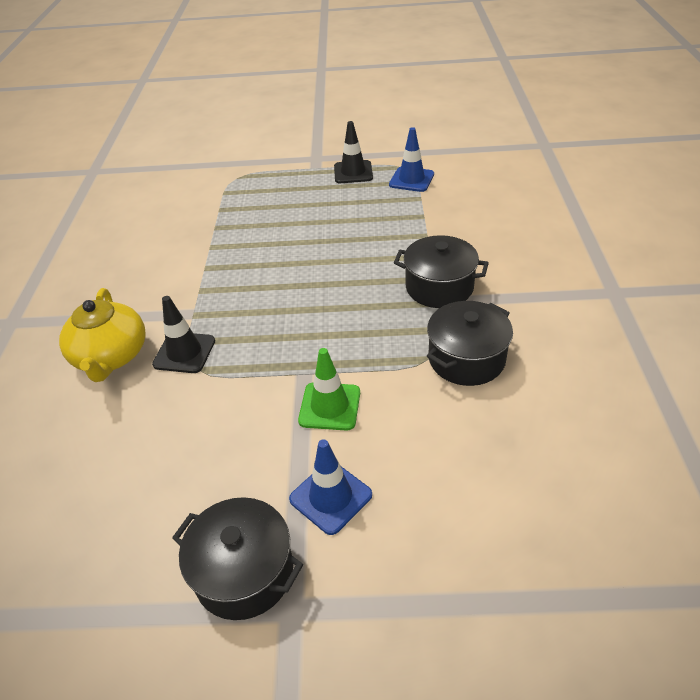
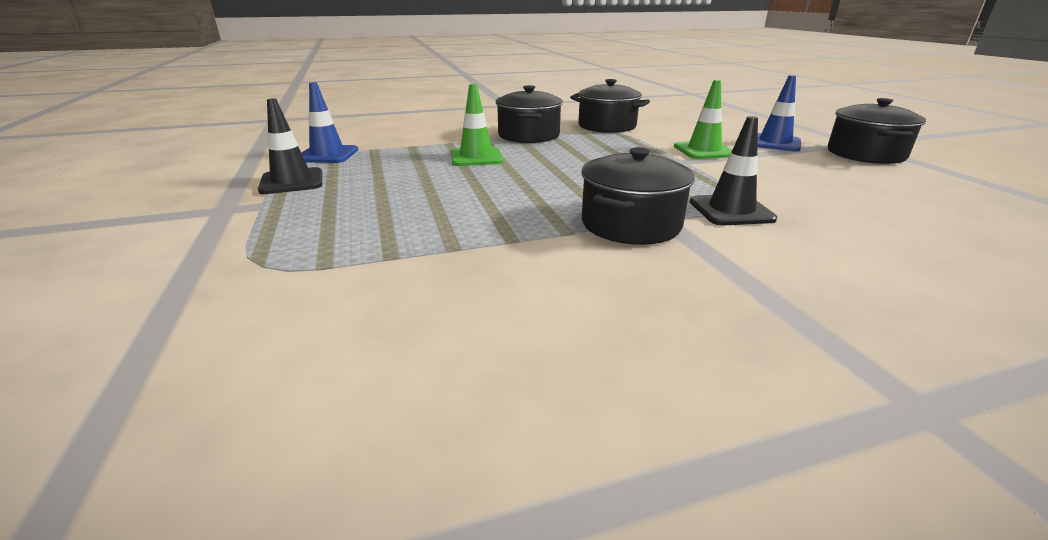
camera: 110 degrees left, 15 degrees down
yellow teapot [59,288,146,382] -> none
none -> green traffic cone [451,84,503,166]
none -> black pot [581,147,695,245]

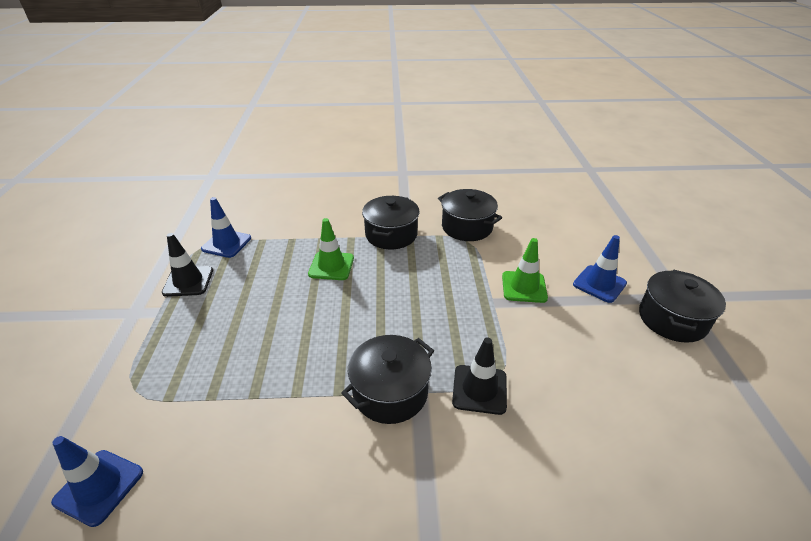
camera: 15 degrees right, 10 degrees up
none -> blue traffic cone [51,436,143,527]

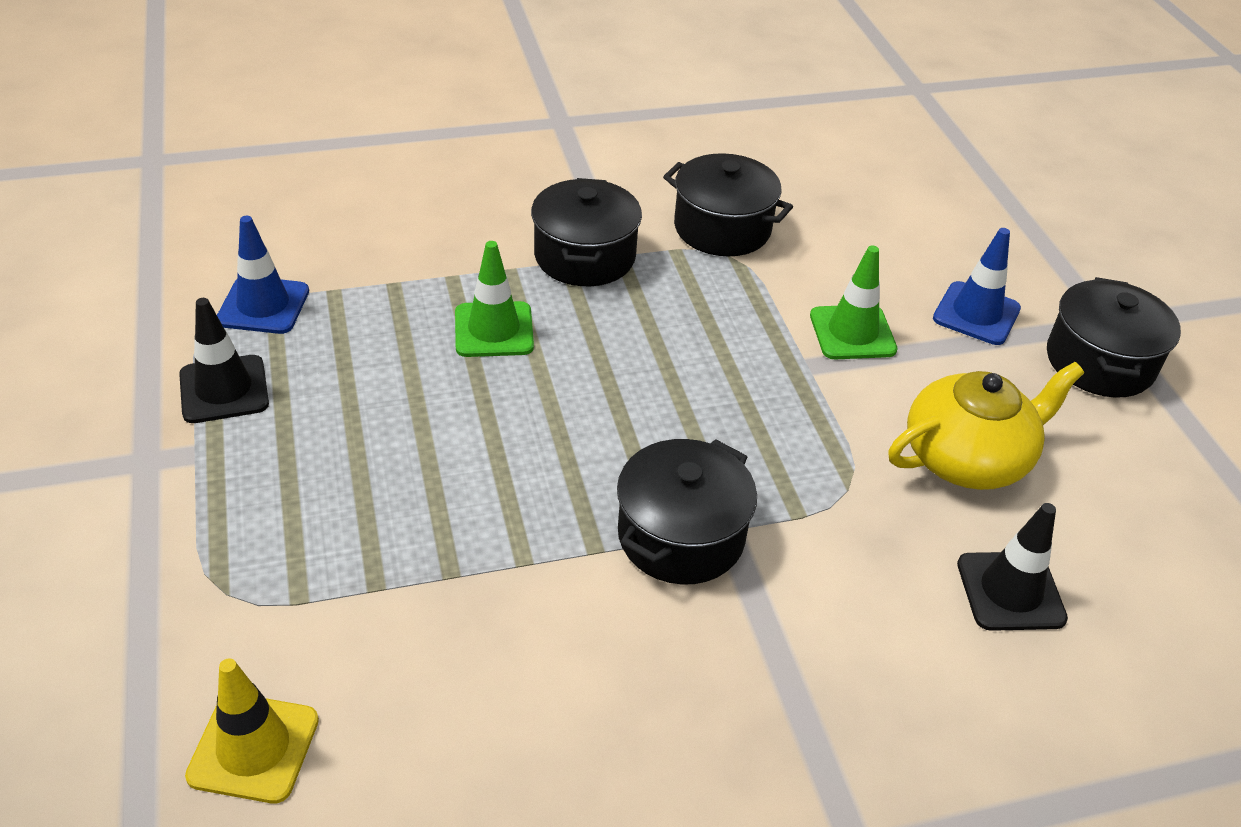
camera: 15 degrees left, 5 degrees up
blue traffic cone [51,436,143,527] -> yellow traffic cone [185,658,319,803]
black traffic cone [452,337,507,415] -> black traffic cone moved to [957,503,1068,631]
none -> yellow teapot [888,362,1084,490]

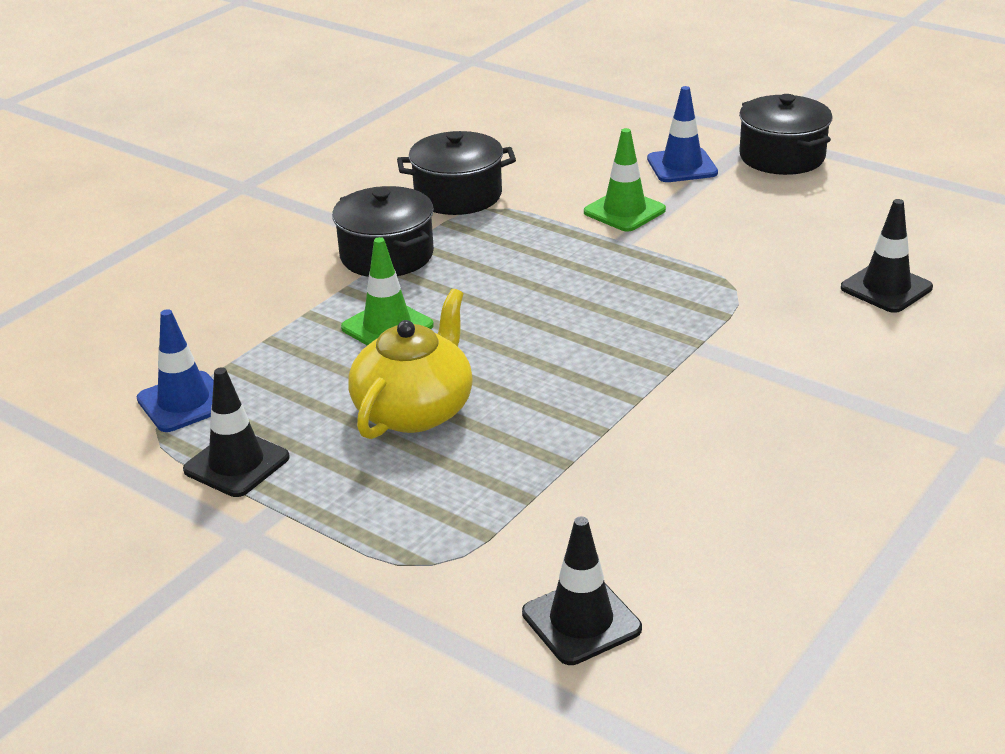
camera: 35 degrees left, 10 degrees down
yellow traffic cone [185,658,319,803] -> black traffic cone [522,517,642,665]
black pot [617,439,757,585] -> none
yellow teapot [888,362,1084,490] -> yellow teapot moved to [348,289,473,439]

